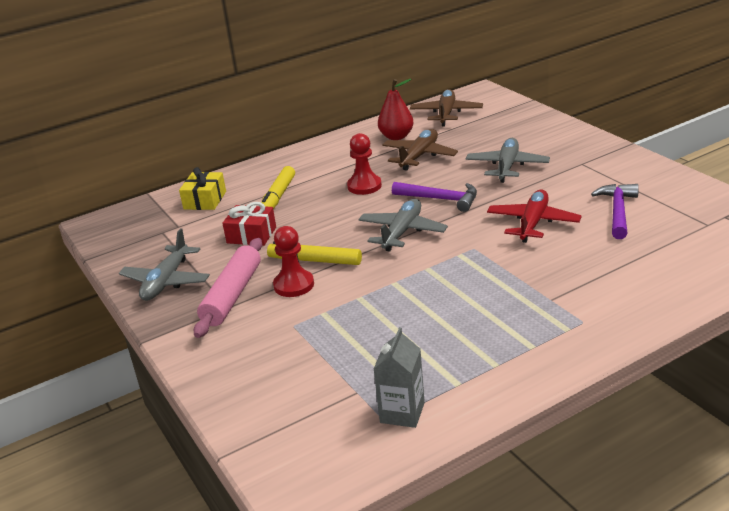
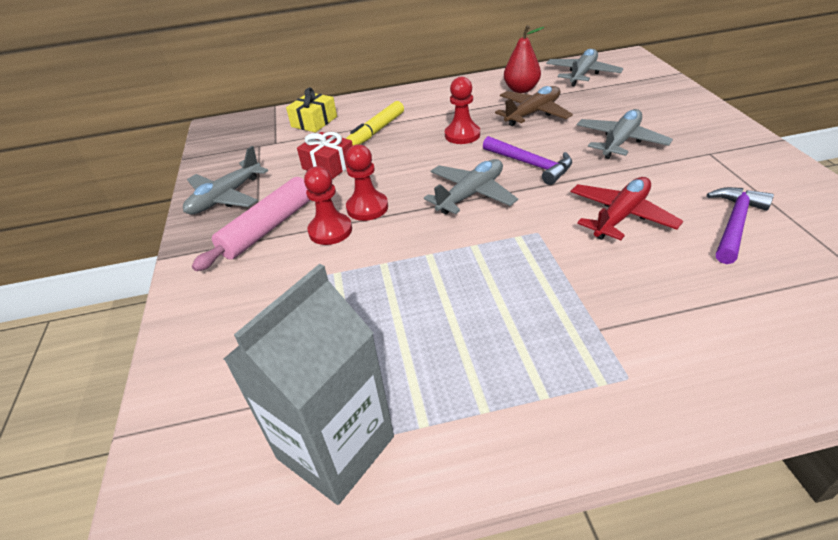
camera: 20 degrees right, 10 degrees up
yellow marker [267,241,362,265] -> red pawn [345,144,388,221]
grey carton [374,327,425,428] -> grey carton [224,264,394,505], size x1.75
brown plane [410,89,483,126] -> grey plane [546,49,623,87]

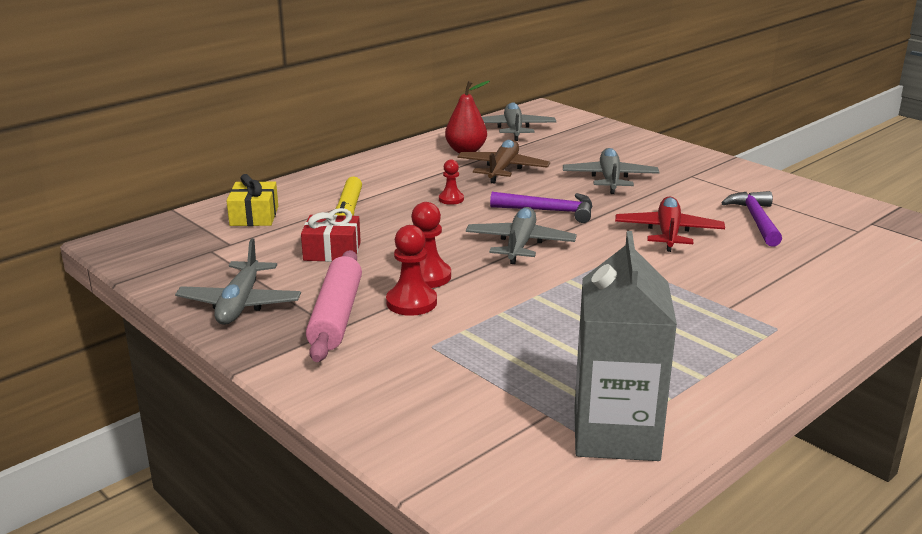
camera: 35 degrees left, 15 degrees down
red pawn [445,77,480,144] -> red pawn [439,159,464,205], size x0.62

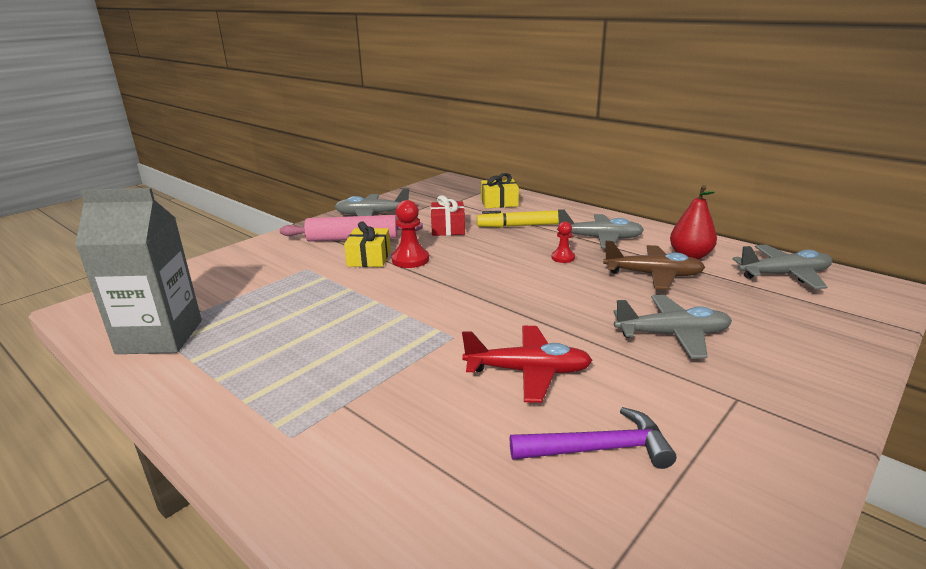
camera: 85 degrees right, 0 degrees up
red pawn [386,225,437,316] -> yellow gift [344,221,391,267]
grey plane [466,207,577,264] -> grey plane moved to [557,209,644,248]
purple hammer [490,192,593,223] -> none

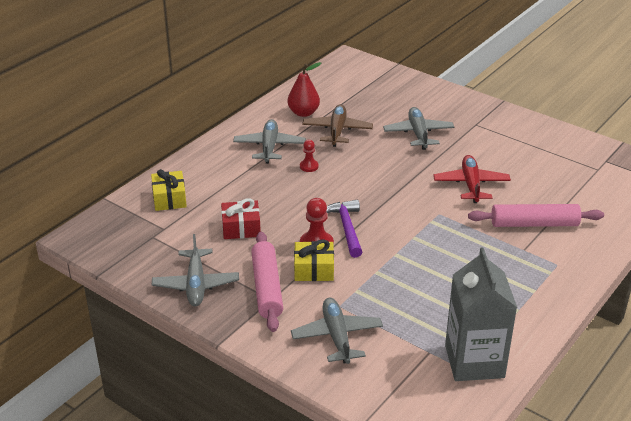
camera: 95 degrees left, 10 degrees up
yellow marker [477,210,559,227] -> none
purple hammer [510,407,676,469] -> purple hammer moved to [326,199,362,258]
grey plane [733,245,832,289] -> grey plane moved to [291,298,383,364]
none -> pink rolling pin [468,204,604,227]

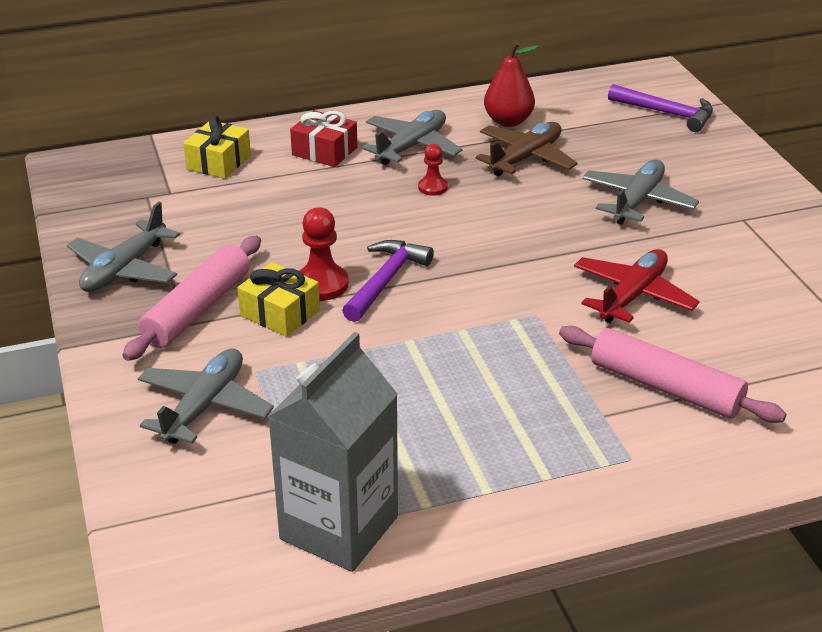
camera: 35 degrees right, 0 degrees up
red gift [221,198,261,239] -> red gift moved to [290,110,357,167]
none -> purple hammer [608,84,713,132]

